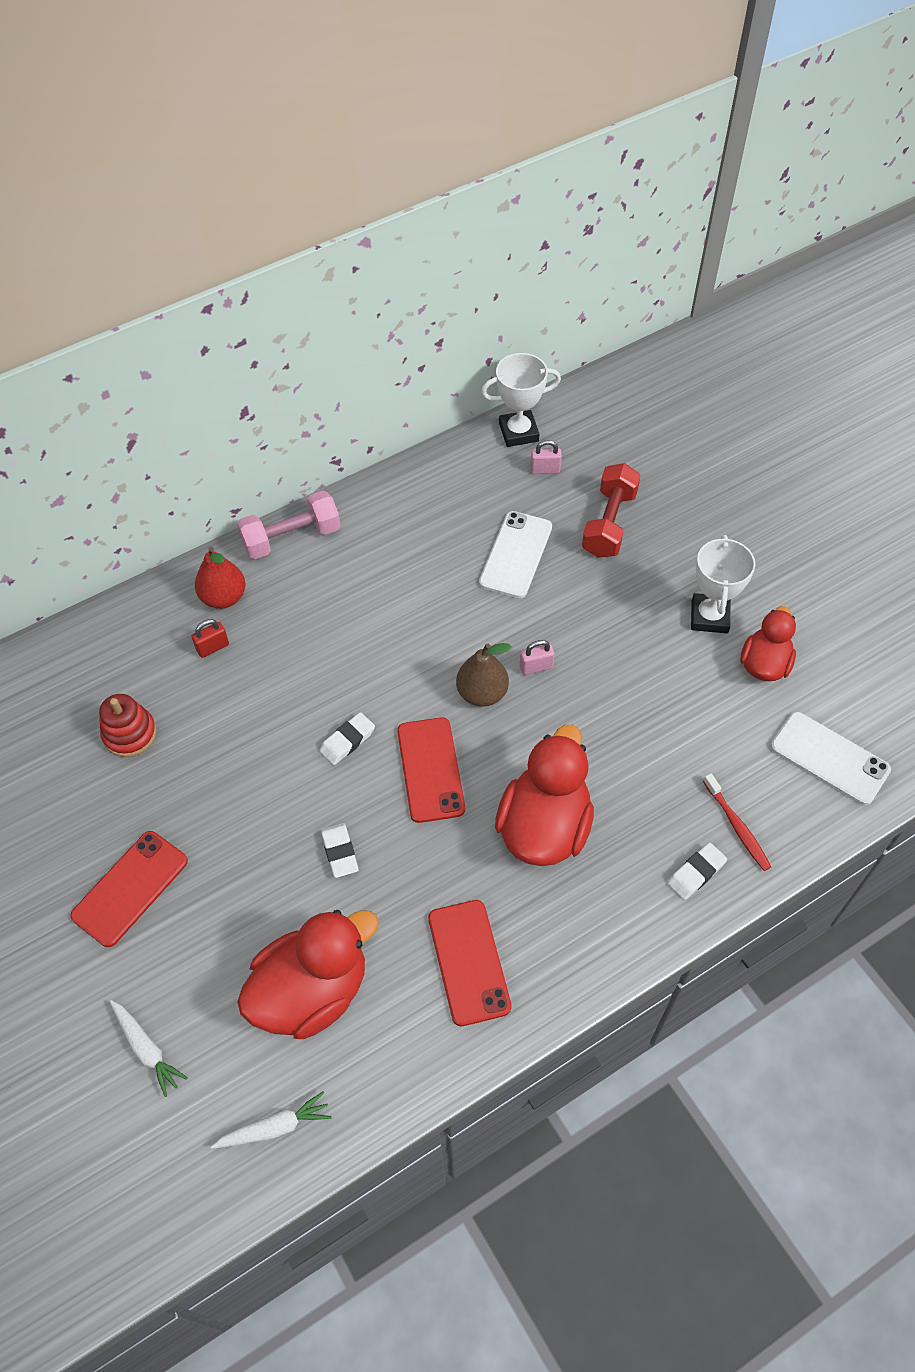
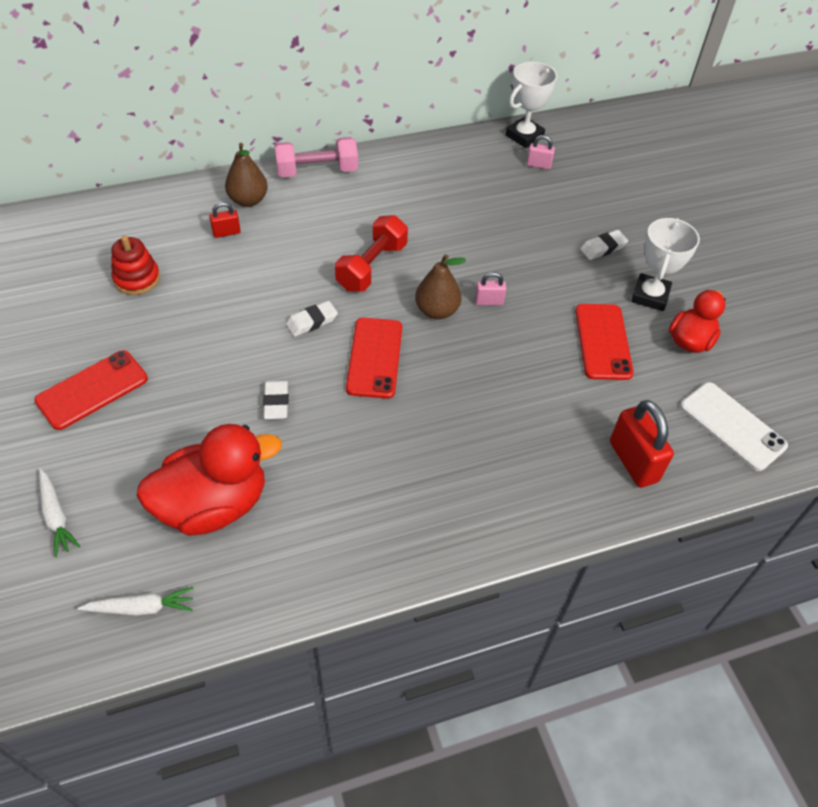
camera: 10 degrees right, 5 degrees down
red pear [195,547,246,609] -> brown pear [225,143,268,207]
red phone [428,900,512,1026] -> red phone moved to [575,304,634,380]
white phone [479,511,552,598] -> none
white trophy [481,353,561,447] -> white trophy turned 45 degrees counterclockwise [506,62,557,148]
red duck [495,725,594,866] -> none
red dumbbell [582,463,641,558] -> red dumbbell moved to [335,215,408,292]
white eraser [667,843,727,900] -> white eraser moved to [580,230,628,260]
red toothbrush [703,774,771,871] -> red padlock [610,400,674,488]

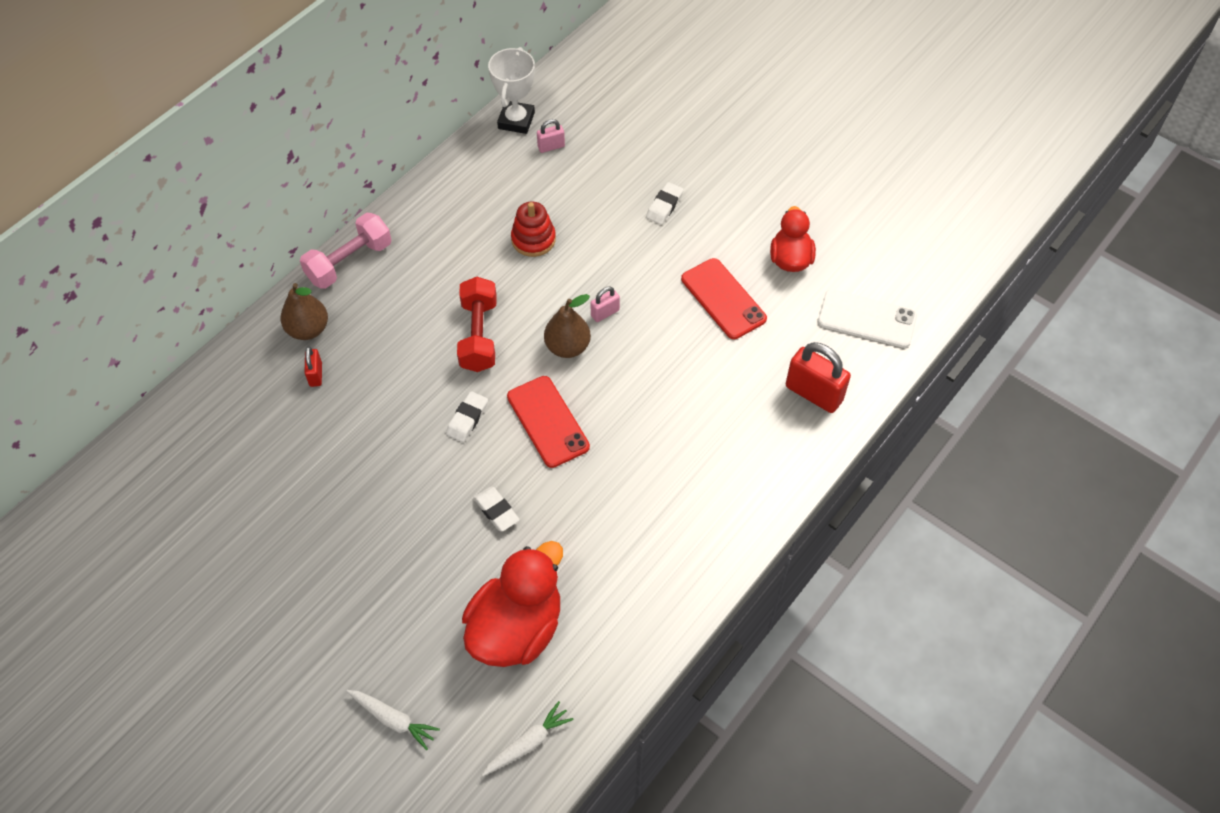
camera: 30 degrees left, 5 degrees up
red phone [34,350,148,430] -> none
red stacking toy [111,235,160,295] -> red stacking toy moved to [511,202,556,257]
red padlock [209,202,241,238] -> red padlock turned 45 degrees counterclockwise [304,347,322,387]
white trophy [631,218,700,311] -> none

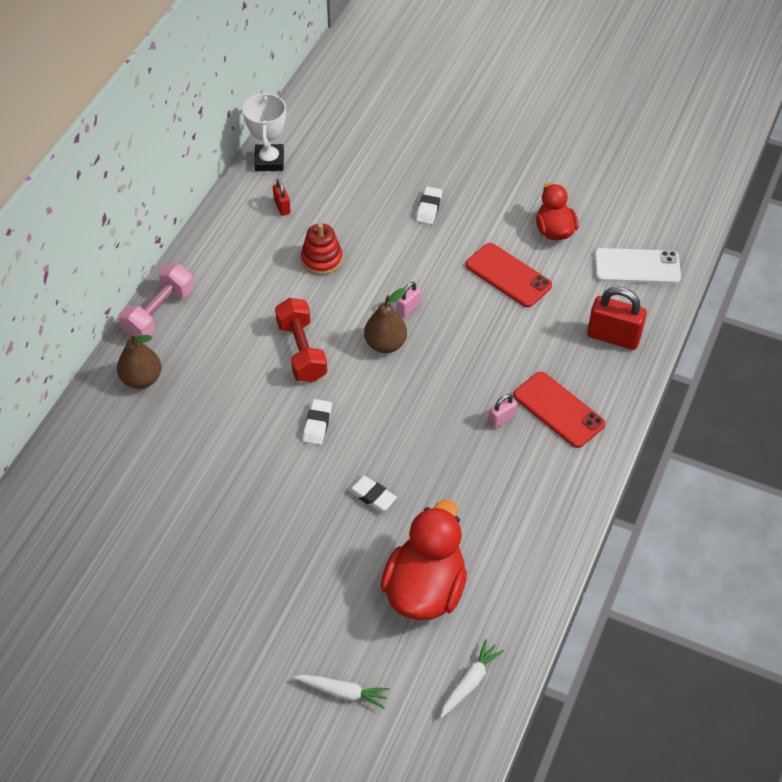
camera: 15 degrees left, 5 degrees down
red padlock [304,347,322,387] -> red padlock moved to [273,179,291,216]
red phone [507,376,590,468] -> red phone moved to [513,372,605,448]
pink padlock [537,119,565,153] -> pink padlock moved to [488,394,517,429]

